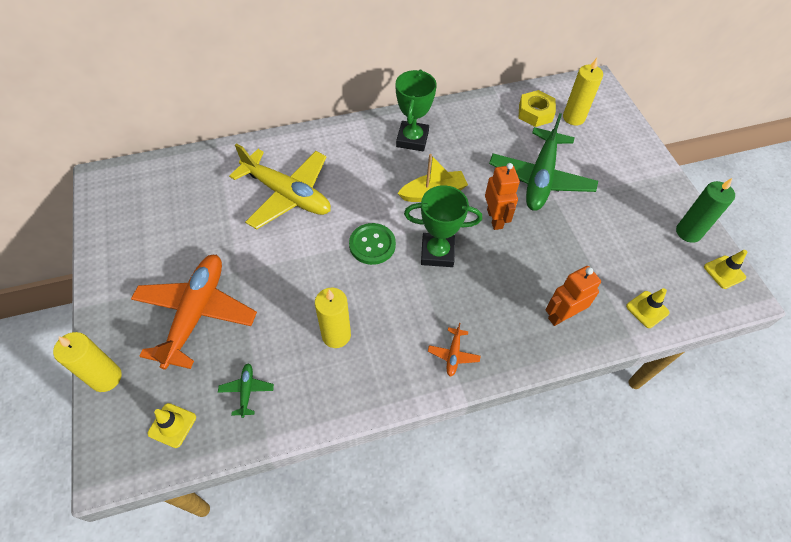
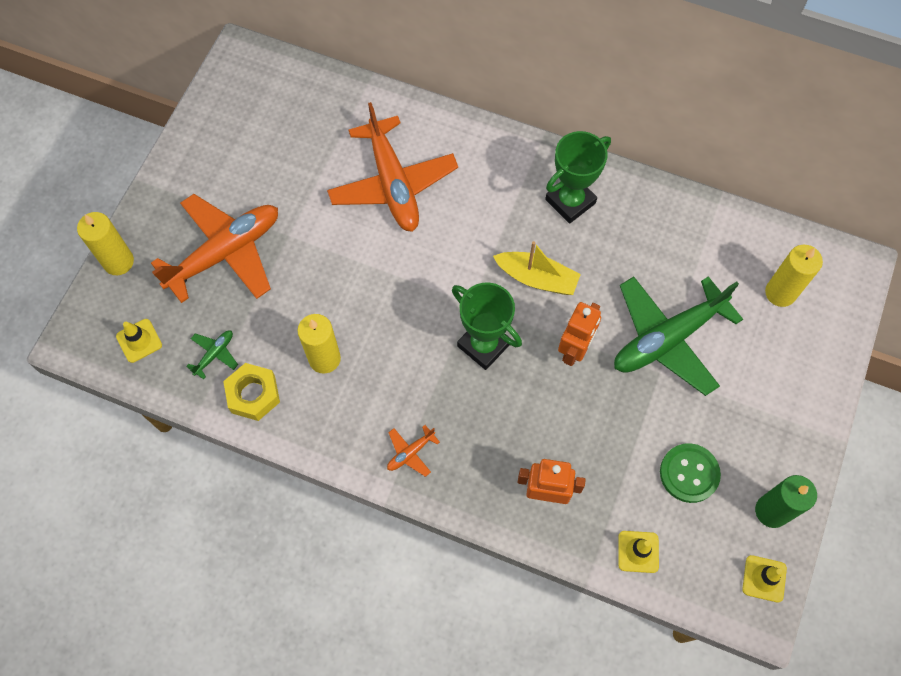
camera: 40 degrees right, 10 degrees up
yellow plane [229,143,331,229] -> orange plane [327,102,458,232]
green button [349,223,396,265] -> green button moved to [660,443,721,503]
yellow nut [519,90,556,127] -> yellow nut moved to [223,363,280,421]

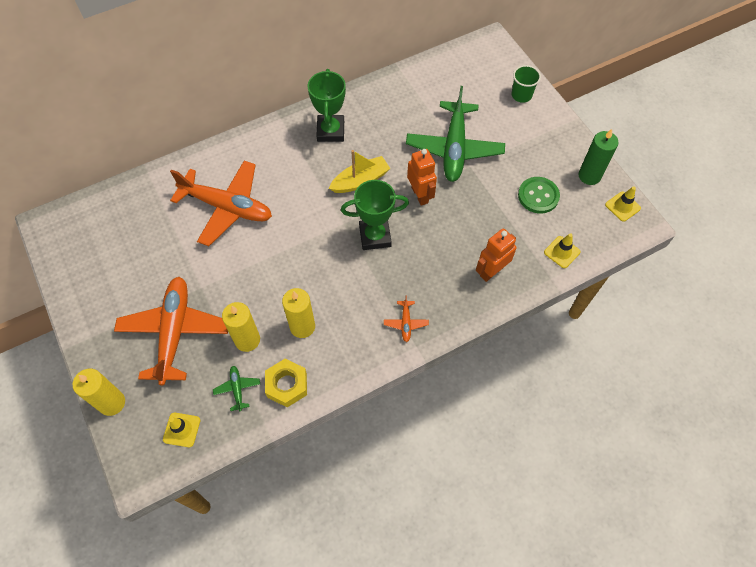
camera: 50 degrees left, 5 degrees down
yellow candle [765,245,823,307] -> yellow candle moved to [222,302,260,352]
none -> green cup [512,65,541,103]

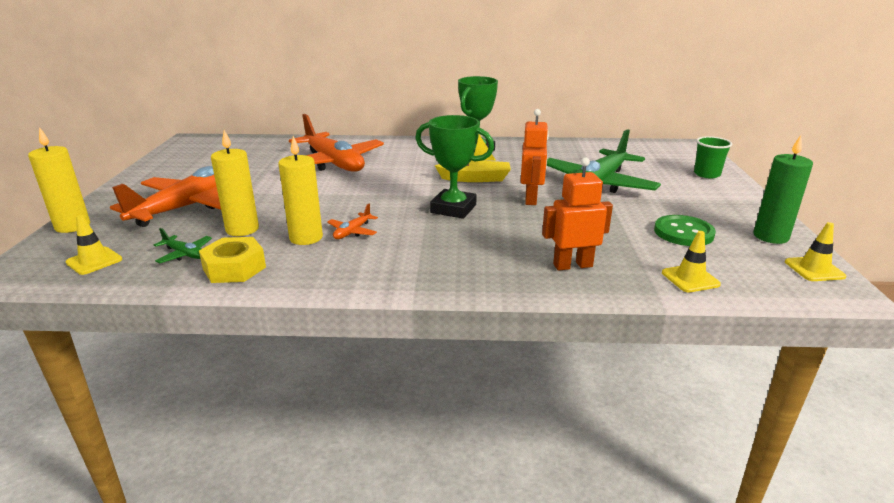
camera: 30 degrees right, 35 degrees down
green plane [213,366,260,411] -> green plane turned 105 degrees clockwise [154,228,212,263]
orange plane [384,295,429,342] -> orange plane moved to [327,203,378,239]

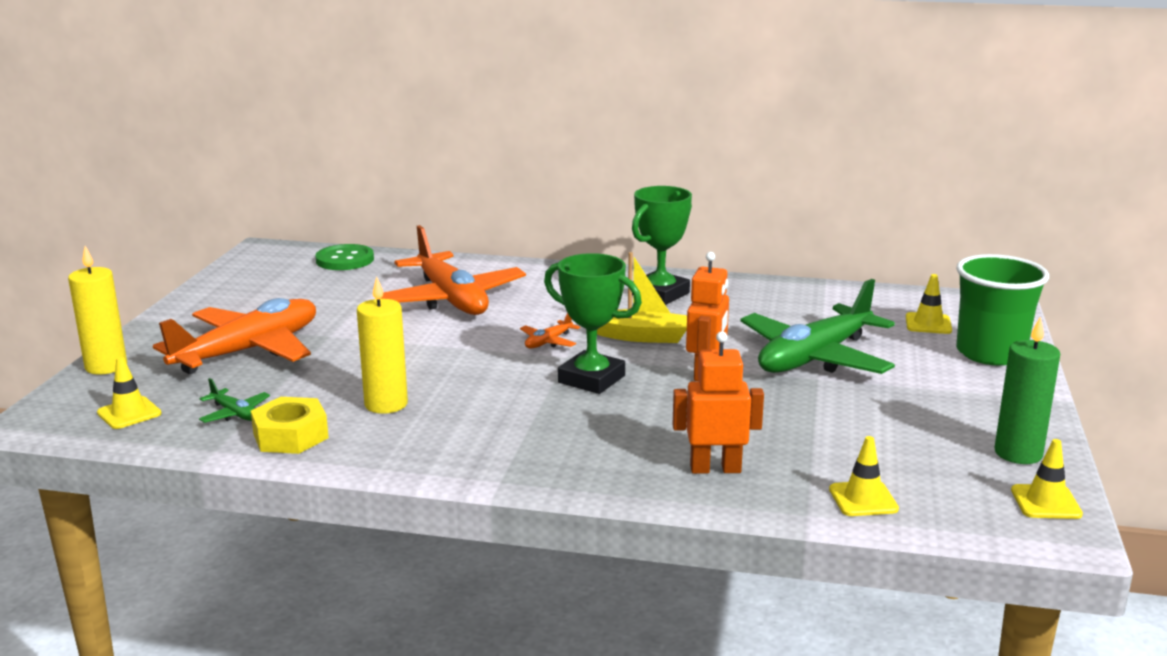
camera: 10 degrees right, 5 degrees down
yellow candle [211,130,259,236] -> none
orange plane [327,203,378,239] -> orange plane moved to [520,313,580,348]
green button [654,215,716,246] -> green button moved to [315,244,374,270]
green cup [694,136,732,179] -> green cup [956,254,1049,365], size x1.74
none -> yellow traffic cone [906,274,952,334]

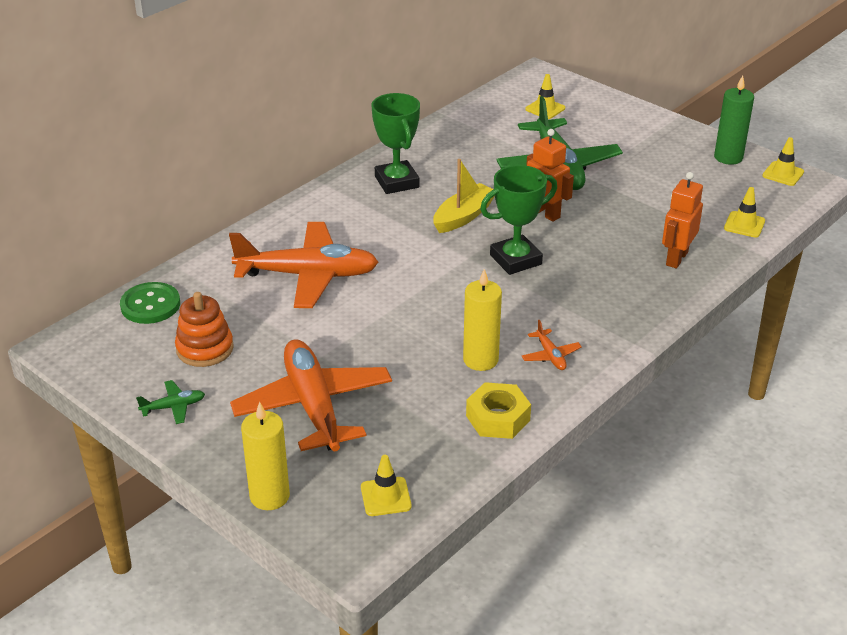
camera: 60 degrees left, 15 degrees up
green plane [199,378,270,423] -> green plane moved to [136,380,205,424]
orange plane [520,313,580,348] -> orange plane moved to [522,320,582,370]
green cup [956,254,1049,365] -> none
none -> orange stacking toy [175,292,234,367]

